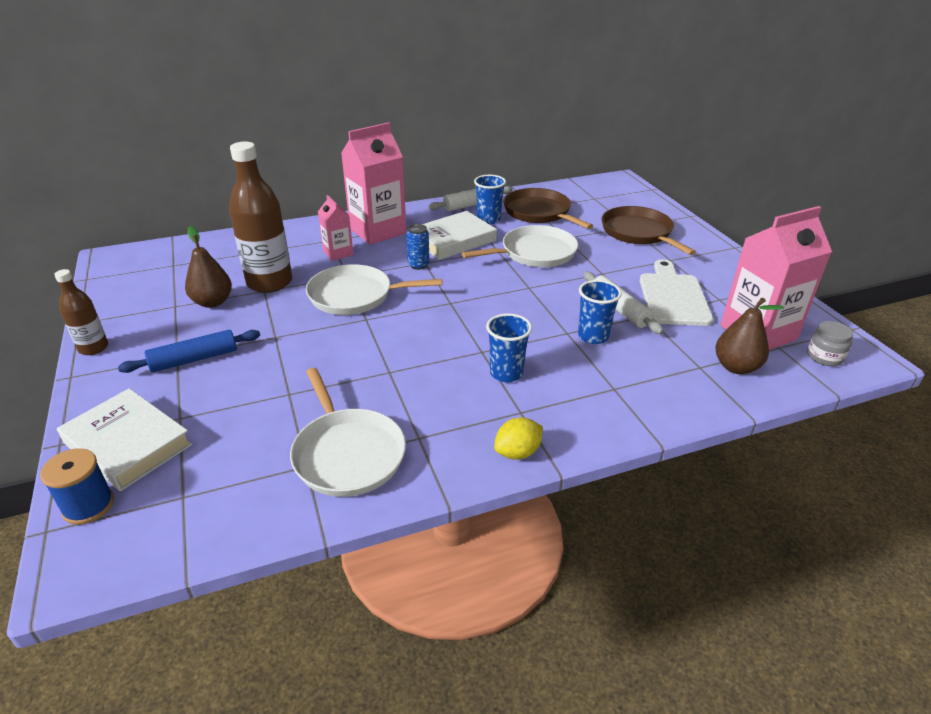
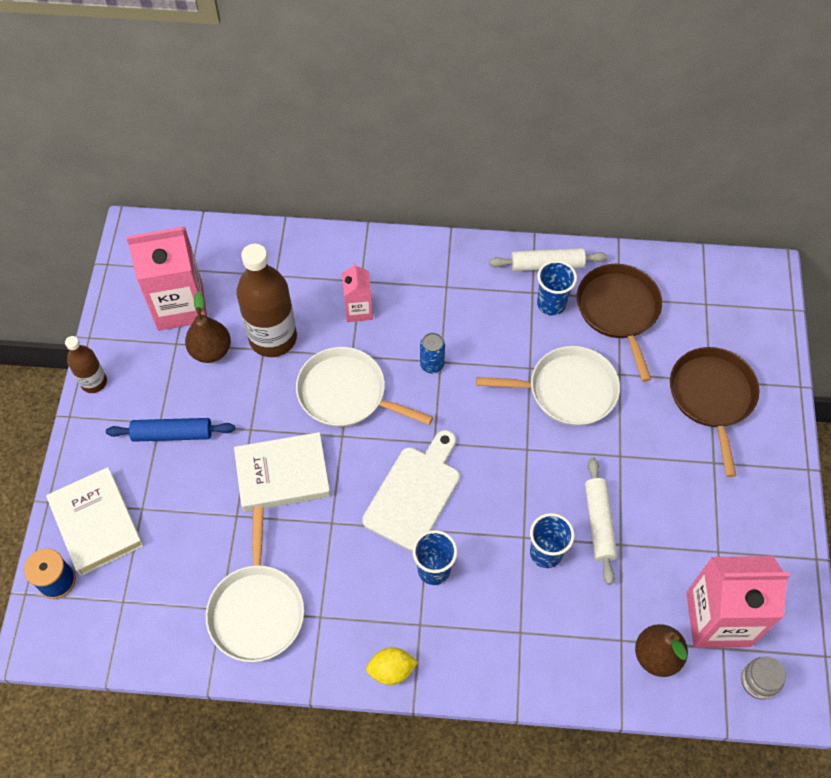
camera: 25 degrees right, 25 degrees up
pink carton [341,122,407,245] -> pink carton moved to [126,227,207,331]
white book [422,211,497,260] -> white book moved to [234,432,331,512]
white cutting board [640,259,713,326] -> white cutting board moved to [362,430,460,551]

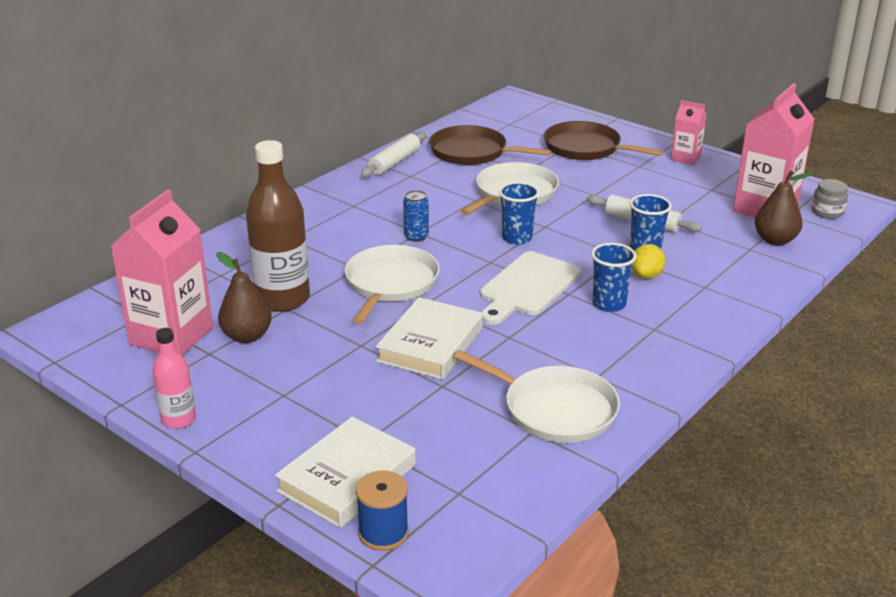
camera: 55 degrees left, 30 degrees down
white book [46,467,144,576] -> white book turned 60 degrees counterclockwise [275,417,416,528]
brown bottle [65,336,107,393] -> pink bottle [152,328,196,429]
blue rolling pin [106,418,235,442] -> none
white pan [296,347,433,427] -> white pan turned 135 degrees clockwise [345,245,440,324]
pink carton [342,263,373,322] -> pink carton moved to [671,100,707,165]
white cutting board [362,430,460,551] -> white cutting board turned 120 degrees counterclockwise [480,251,581,325]
yellow lemon [366,647,418,685] -> yellow lemon moved to [632,244,665,279]
blue cup [537,260,577,315] -> blue cup moved to [499,182,539,245]

